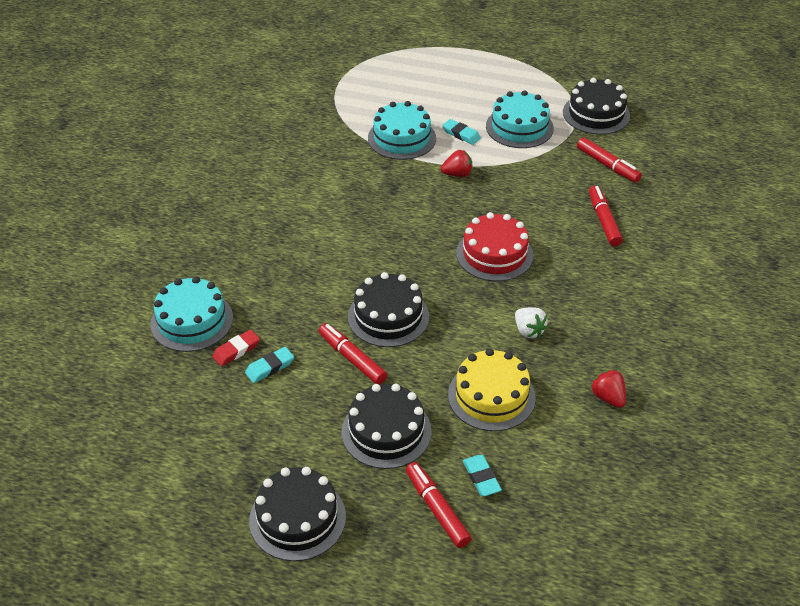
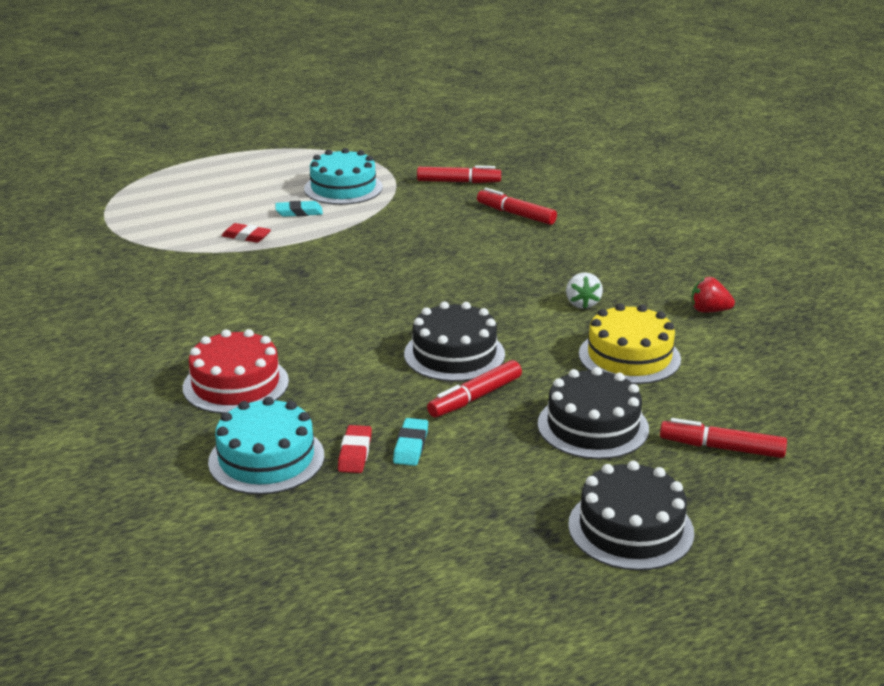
camera: 45 degrees left, 15 degrees down
red marker [319,323,387,385] -> red marker turned 45 degrees counterclockwise [427,360,522,418]
turquoise cake [368,101,436,160] -> red eraser [222,223,271,243]
red strawberry [440,150,472,177] -> none
red cake [456,212,533,281] -> red cake moved to [183,329,289,414]
turquoise eraser [463,455,502,496] -> none
white strawberry [515,307,548,338] -> white strawberry turned 75 degrees clockwise [566,272,603,309]
black cake [563,78,630,135] -> none

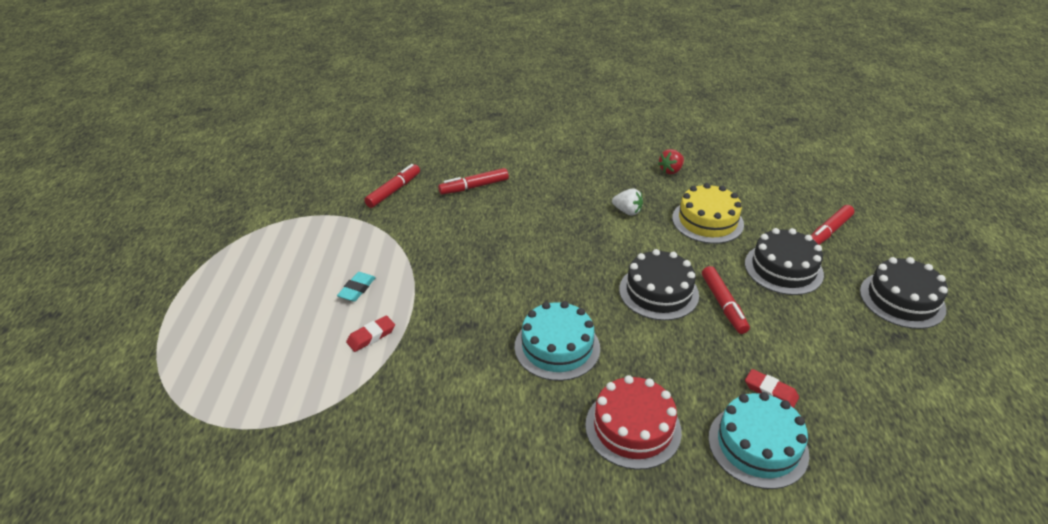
camera: 60 degrees left, 10 degrees up
turquoise cake [304,148,383,205] -> turquoise cake moved to [515,301,600,381]
turquoise eraser [393,418,428,466] -> none

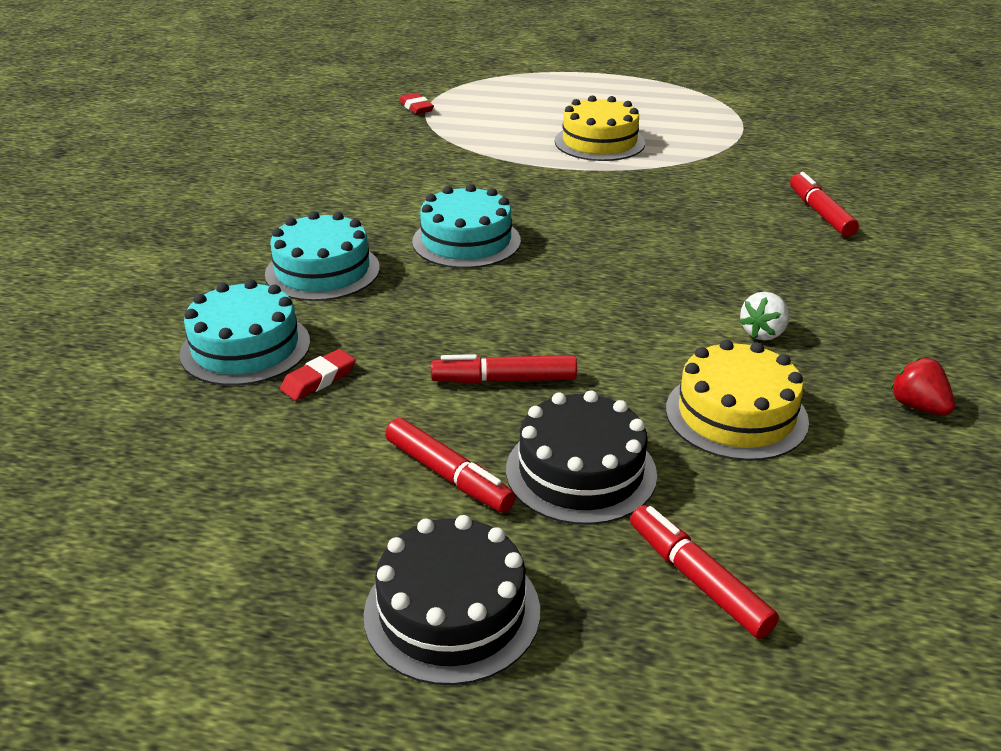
camera: 100 degrees right, 5 degrees down
turquoise eraser [337,272,376,302] -> yellow cake [555,95,645,161]
red eraser [346,315,395,352] -> red eraser moved to [399,93,434,114]
red marker [364,164,420,208] -> red marker moved to [385,418,516,512]
red cake [585,375,682,470] -> turquoise cake [265,211,380,301]
black cake [619,249,699,320] -> none

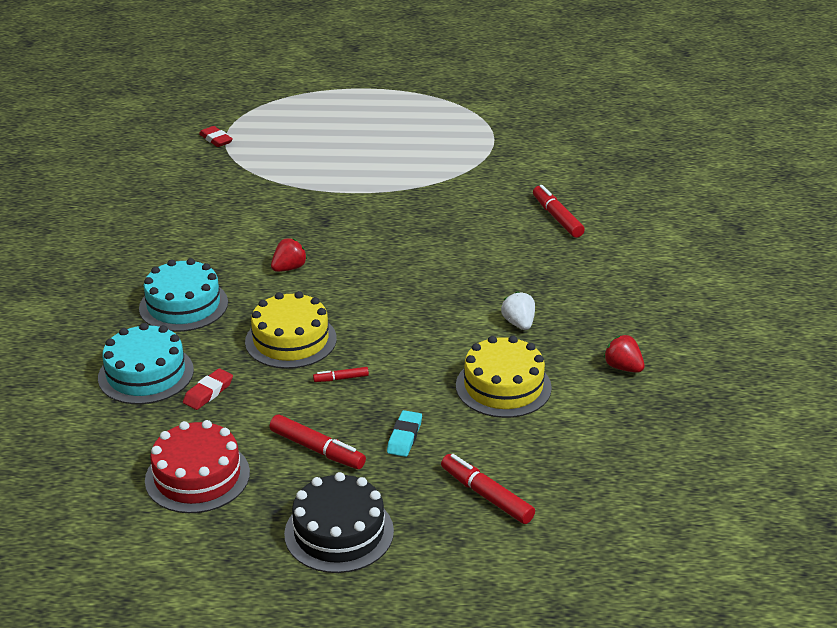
camera: 10 degrees left, 0 degrees up
turquoise cake [412,184,521,268] -> red strawberry [271,239,307,272]
red marker [431,354,577,383] -> red marker [313,367,369,382], size x0.54
black cake [506,390,657,525] -> turquoise eraser [387,410,422,457]
yellow cake [555,95,645,161] -> yellow cake moved to [245,291,337,369]
white strawberry [740,292,789,341] -> white strawberry turned 135 degrees clockwise [501,292,535,330]
none -> red cake [145,420,250,513]

